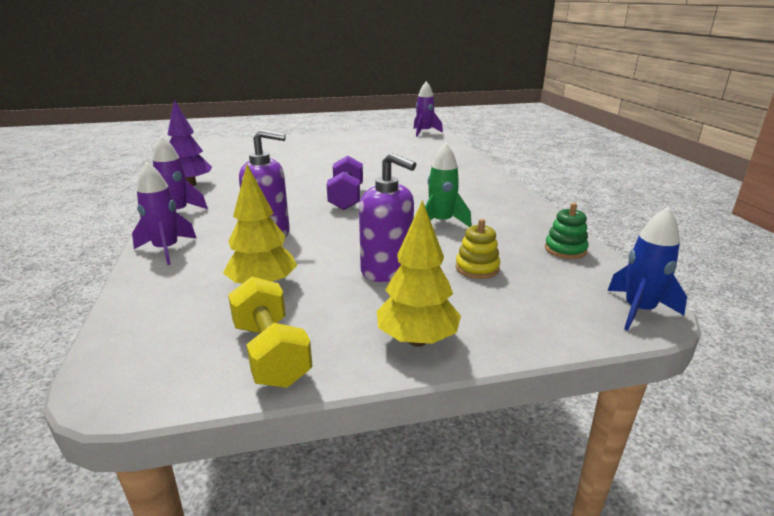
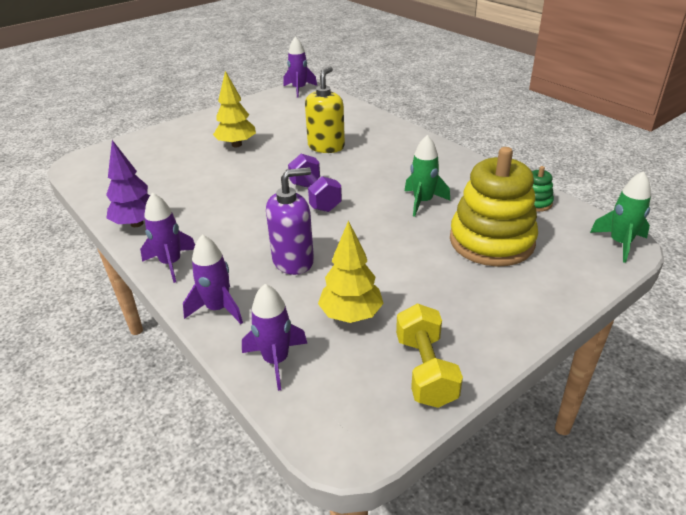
camera: 25 degrees left, 10 degrees up
yellow dumbbell [228,277,313,388] -> yellow dumbbell turned 45 degrees clockwise [396,304,463,408]
purple soap dispenser [359,153,416,282] -> none
yellow tree [377,200,461,347] -> yellow tree moved to [213,71,256,147]
yellow stacking toy [456,219,500,279] -> yellow stacking toy [450,147,538,267], size x2.30
blue rocket [607,207,687,331] -> green rocket [590,171,651,263]
none -> purple rocket [242,284,307,391]
none -> yellow soap dispenser [305,67,345,153]

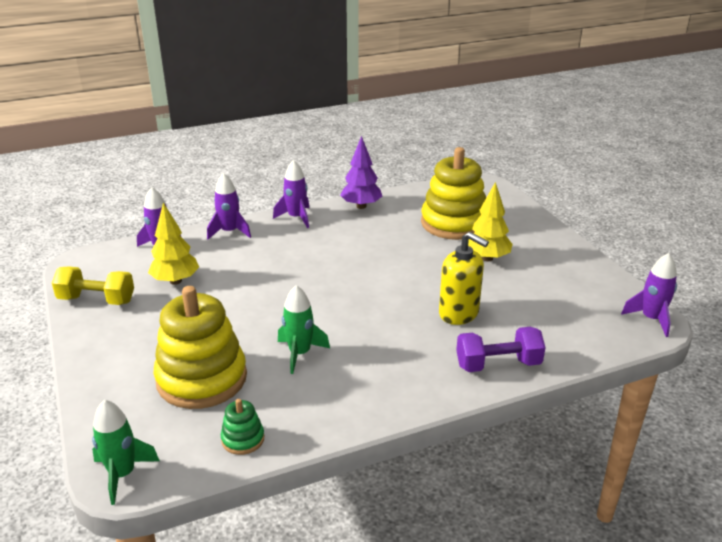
camera: 105 degrees right, 5 degrees down
purple soap dispenser [266,167,314,275] -> none
purple dumbbell [288,154,342,212] -> purple dumbbell moved to [456,327,546,372]
none -> yellow stacking toy [421,147,486,240]

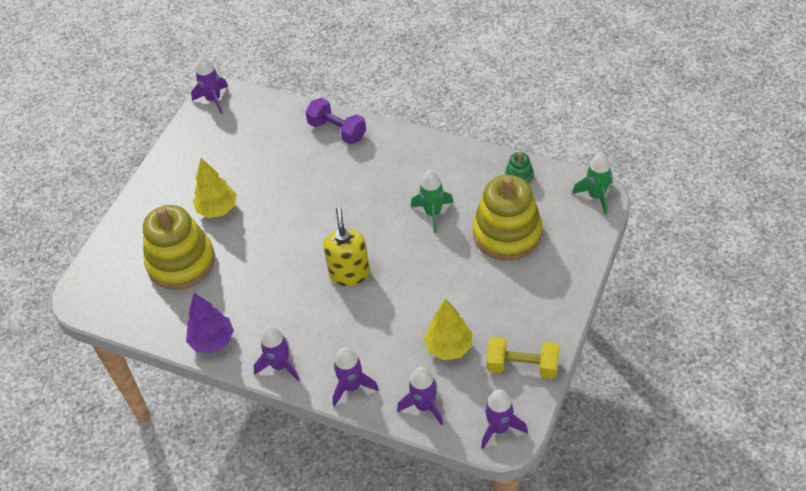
camera: 130 degrees left, 20 degrees up
yellow dumbbell [52,266,134,305] -> yellow dumbbell turned 45 degrees counterclockwise [487,337,559,379]
yellow soap dispenser [439,232,489,325] -> yellow soap dispenser moved to [323,207,370,286]
none -> purple rocket [481,389,528,449]

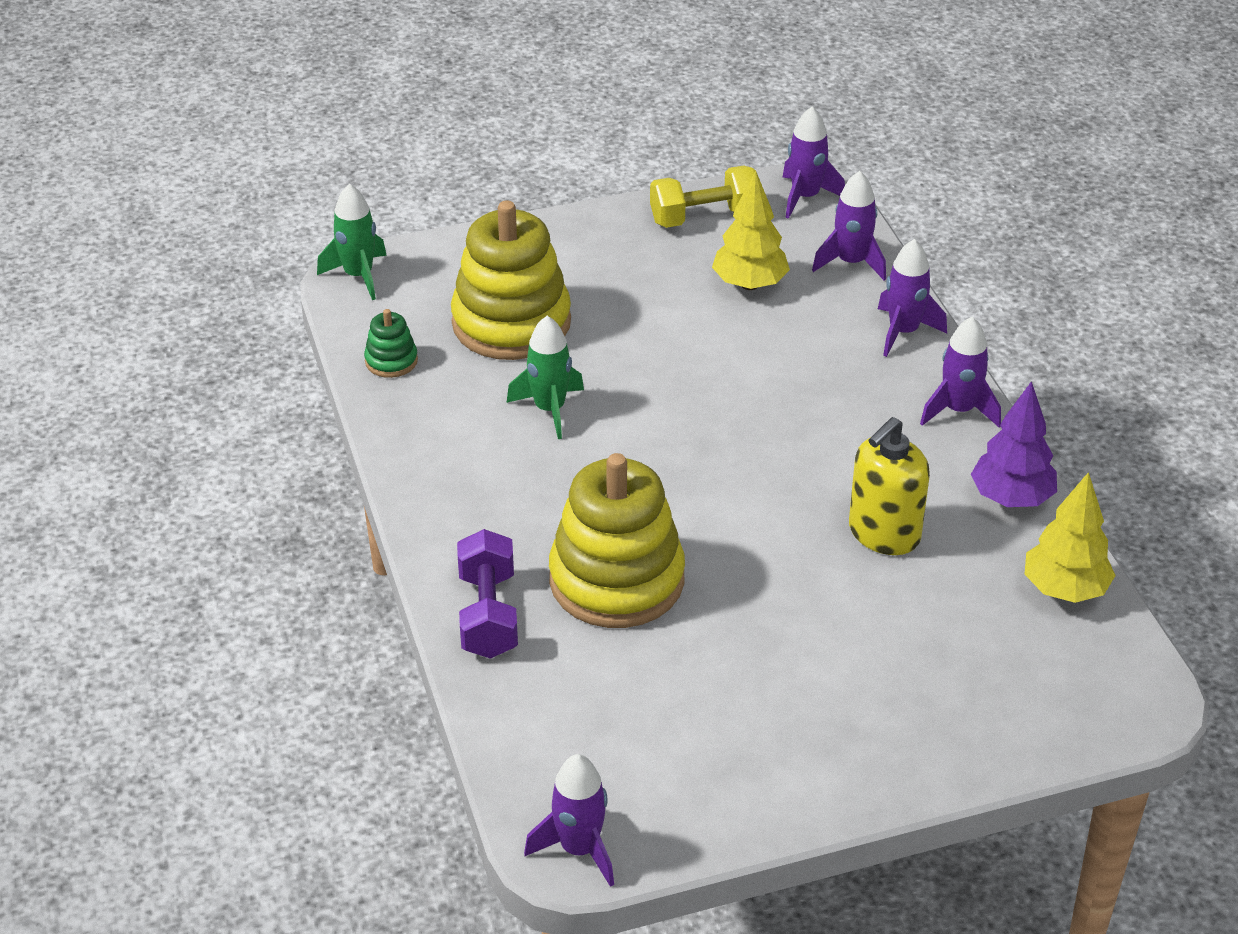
camera: 135 degrees left, 10 degrees down
yellow stacking toy [143,205,215,290] -> yellow stacking toy moved to [549,453,685,628]
yellow tree [193,158,236,218] -> yellow tree moved to [1025,472,1116,603]
yellow soap dispenser [323,207,370,286] -> yellow soap dispenser moved to [849,417,930,555]
yellow dumbbell [487,337,559,379] -> yellow dumbbell turned 75 degrees counterclockwise [650,165,756,228]

